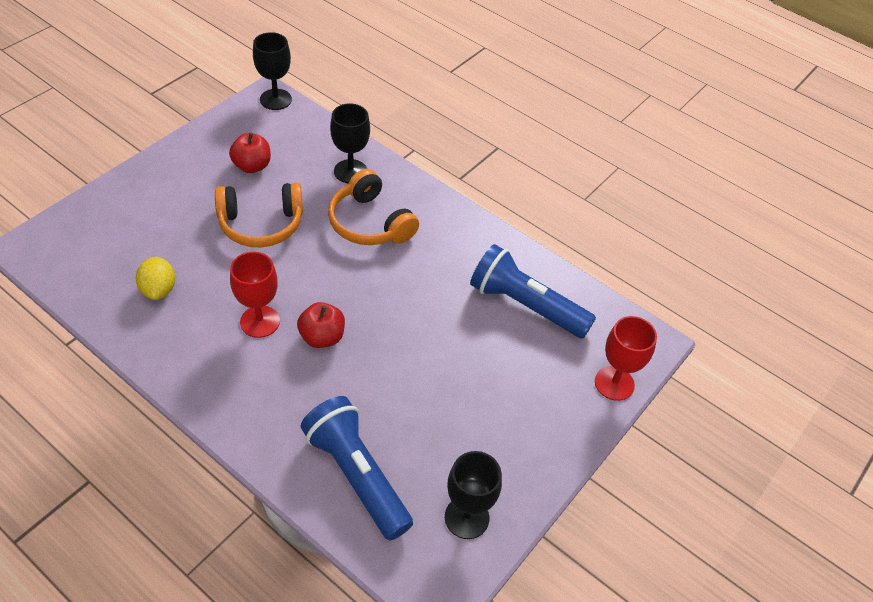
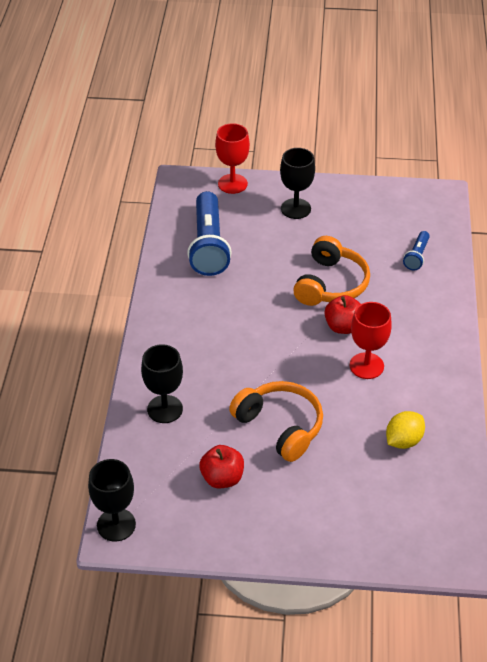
camera: 120 degrees left, 5 degrees down
blue flashlight [301,396,413,540] -> blue flashlight [403,231,430,270], size x0.48
orange headphones [328,169,419,245] -> orange headphones moved to [293,236,370,306]
black goblet [445,451,502,539] -> black goblet moved to [280,148,315,219]

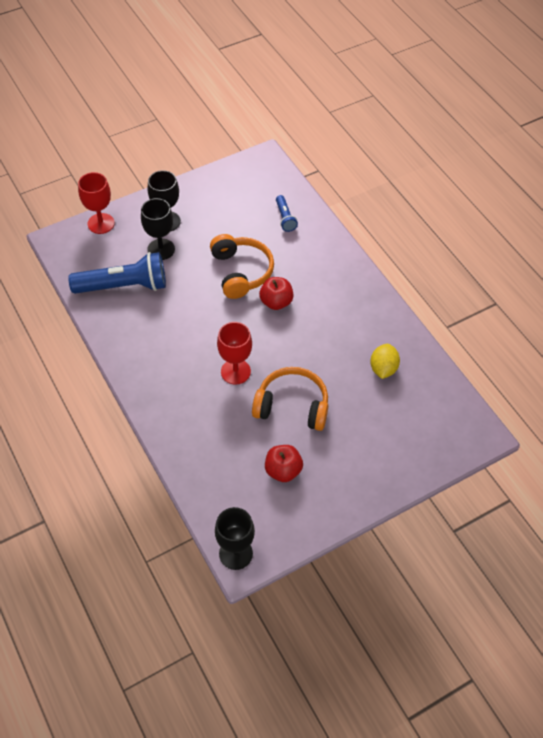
camera: 35 degrees left, 10 degrees up
black goblet [141,344,183,423] -> black goblet moved to [141,198,175,260]
blue flashlight [187,191,231,276] -> blue flashlight turned 60 degrees counterclockwise [68,252,166,294]
red goblet [350,302,392,379] -> red goblet moved to [217,322,252,385]

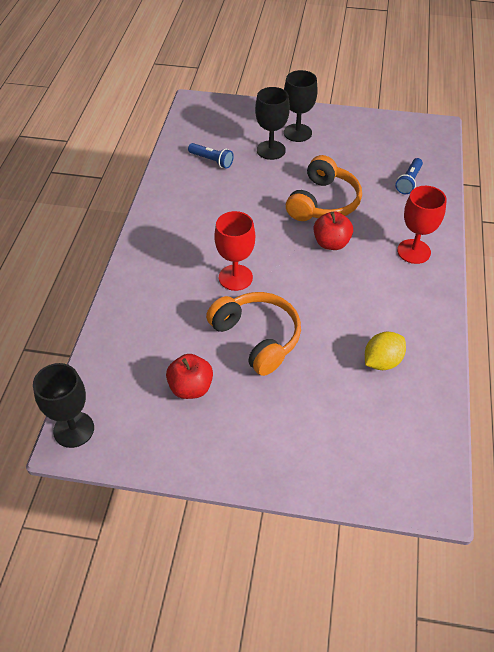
camera: 40 degrees right, 5 degrees down
blue flashlight [68,252,166,294] -> blue flashlight [188,143,234,169], size x0.48
red goblet [78,172,115,234] -> red goblet moved to [397,186,447,264]

